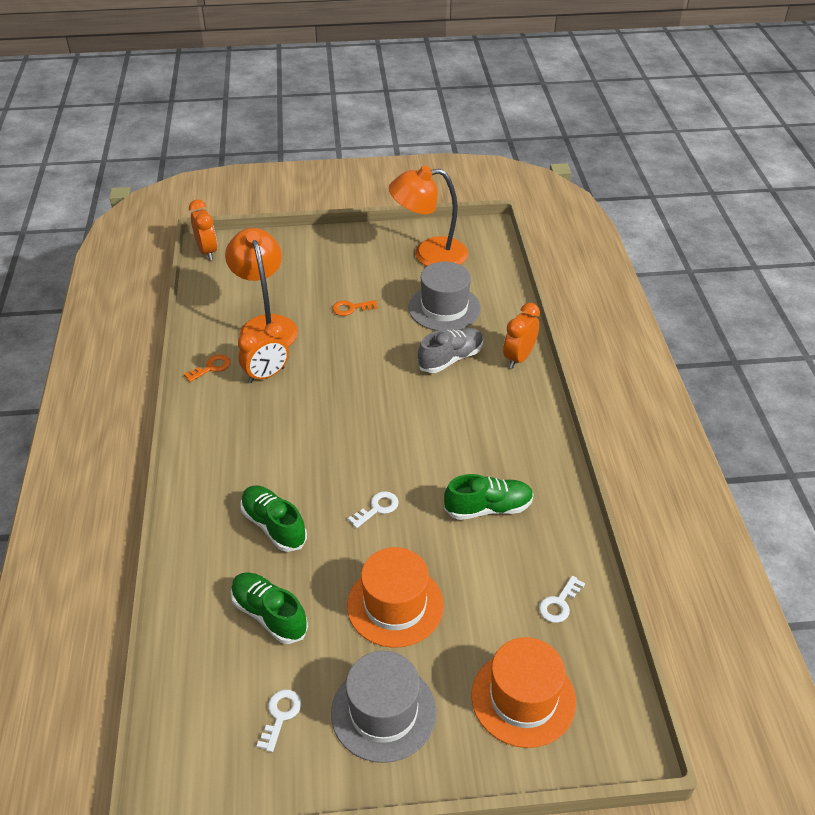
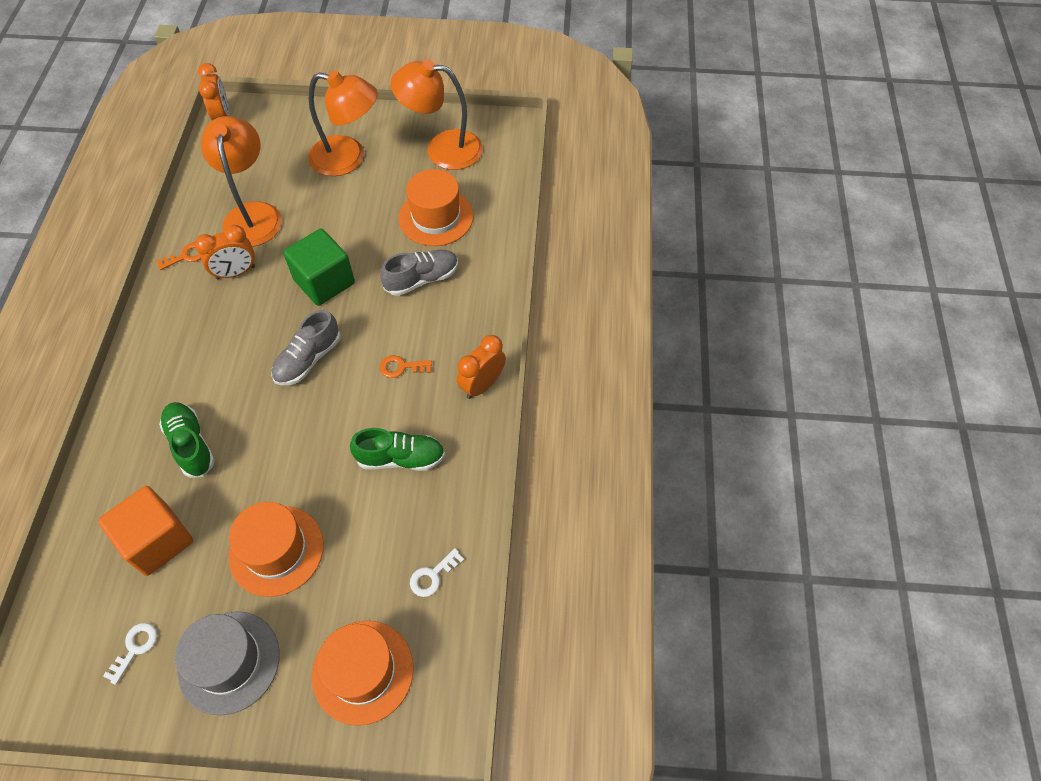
camera: 10 degrees right, 15 degrees up
green shoe [231,572,308,644] -> orange cube [98,486,193,576]
orange key [332,300,378,316] -> orange key moved to [379,355,432,378]
white key [348,491,399,528] -> none
grey hat [408,261,481,331] -> orange hat [399,169,474,246]
orange clock [503,303,540,369] -> orange clock moved to [457,335,506,399]
none -> grey shoe [271,310,341,385]
none -> green cube [283,228,355,306]
none -> orange lamp [308,71,378,176]

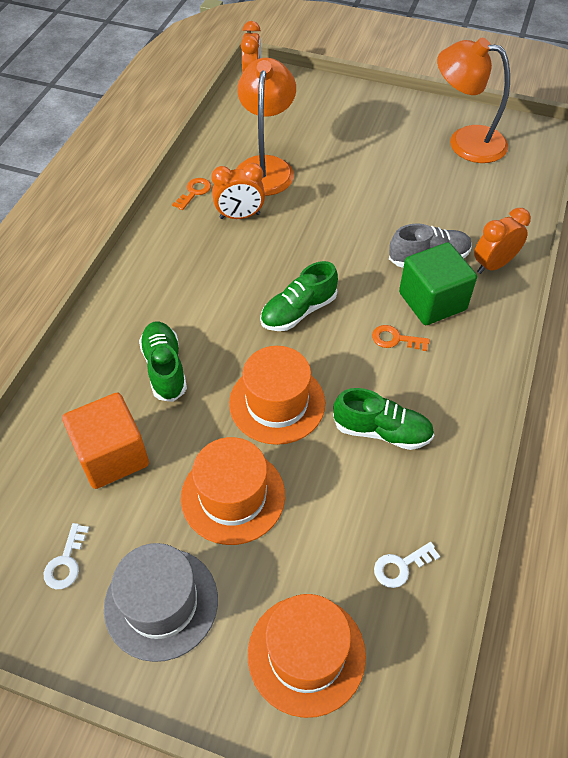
camera: 15 degrees right, 5 degrees down
white key [103,623,157,685] -> white key turned 150 degrees clockwise [44,523,89,589]
orange key [156,242,201,270] -> orange key turned 45 degrees counterclockwise [172,178,211,210]
grey shoe [271,310,341,385] -> green shoe [260,261,338,331]
green cube [283,228,355,306] -> green cube moved to [399,242,477,325]
orange lamp [308,71,378,176] -> none
orange hat [399,169,474,246] -> orange hat moved to [229,346,325,445]
orange clock [457,335,506,399] -> orange clock moved to [474,208,531,274]

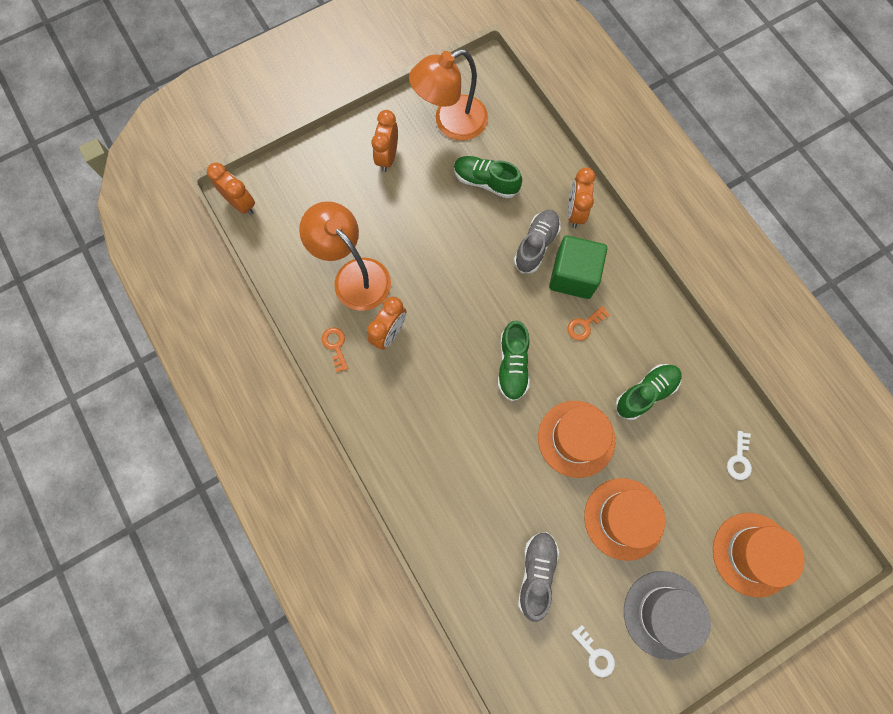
camera: 50 degrees left, 20 degrees up
orange cube [62,392,149,489] -> grey shoe [518,532,559,622]
green shoe [139,322,187,402] -> green shoe moved to [454,156,522,198]
none -> orange clock [371,110,398,172]

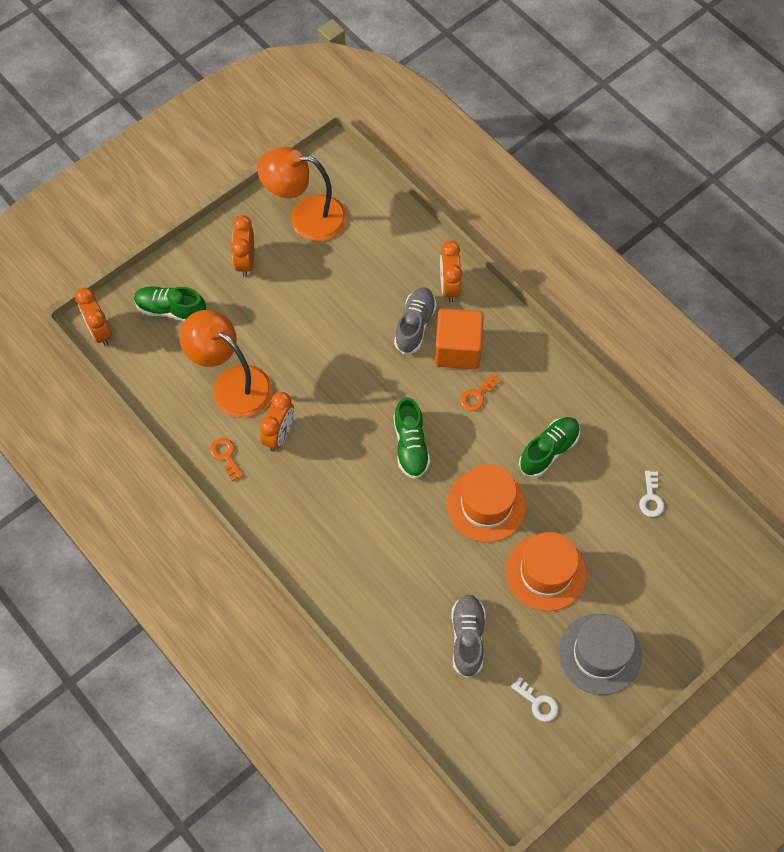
camera: 10 degrees left, 10 degrees down
orange clock [207,163,255,215] -> orange clock turned 150 degrees counterclockwise [75,288,112,346]
orange lamp [409,49,488,141] -> orange lamp turned 45 degrees clockwise [257,147,347,241]
green shoe [454,156,522,198] -> green shoe moved to [134,287,206,322]
green cube [549,235,607,299] -> orange cube [435,308,484,369]
orange hat [713,513,805,598] -> none

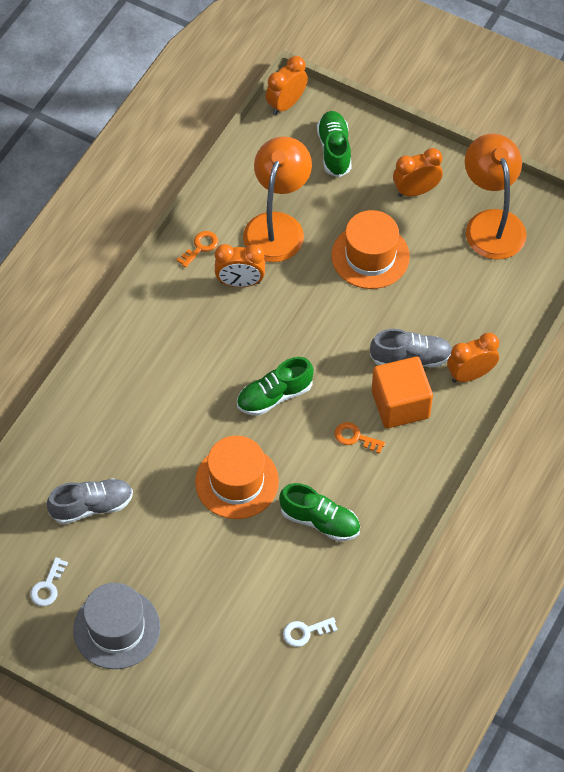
camera: 70 degrees right, 5 degrees down
orange hat [506,532,587,611] -> orange hat moved to [331,210,410,289]

